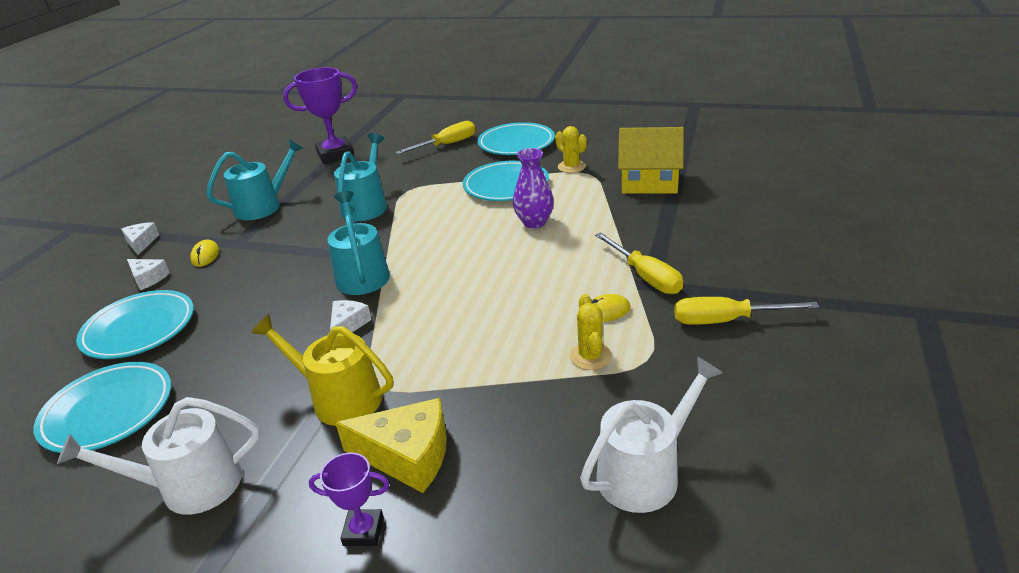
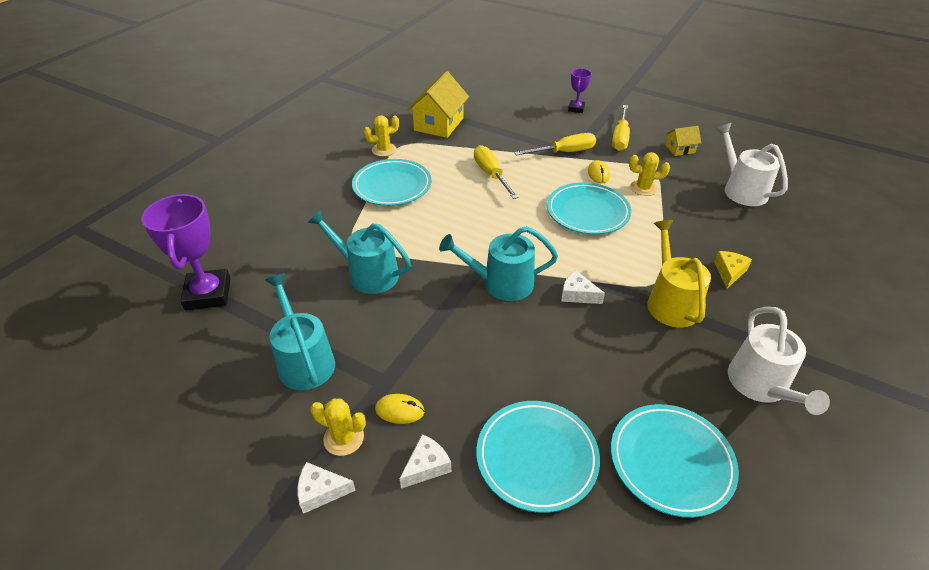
camera: 80 degrees left, 10 degrees up
yellow watering can [251,314,393,426] -> yellow watering can turned 135 degrees clockwise [647,220,711,327]
purple trophy [309,452,389,546] -> purple trophy moved to [568,68,592,113]
yellow cheese [335,398,447,493] -> yellow cheese [714,251,752,288], size x0.57
yellow screwdriver [396,121,475,154] -> yellow screwdriver moved to [474,145,519,199]
turquoise plate [478,122,555,155] -> turquoise plate moved to [547,182,631,235]
purple vase [513,148,554,228] -> none
none -> yellow cactus [310,399,366,456]
none -> yellow house [666,126,701,156]

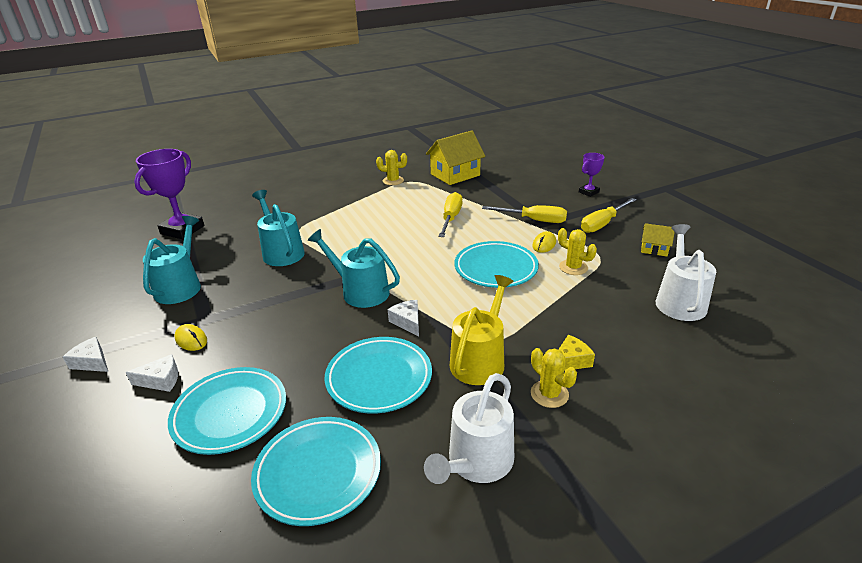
camera: 35 degrees right, 10 degrees down
yellow cactus [310,399,366,456] -> yellow cactus moved to [531,348,577,408]
turquoise plate [352,159,431,206] -> turquoise plate moved to [325,337,432,414]

